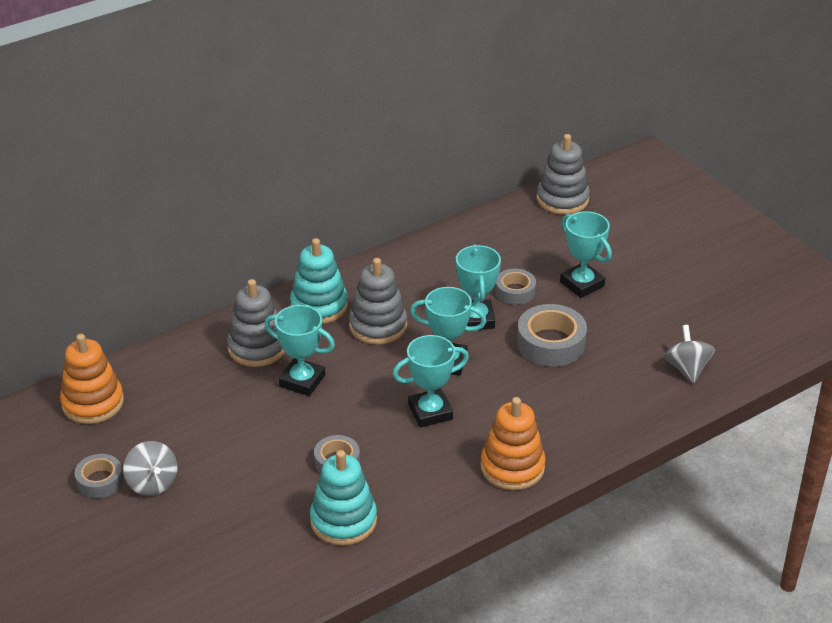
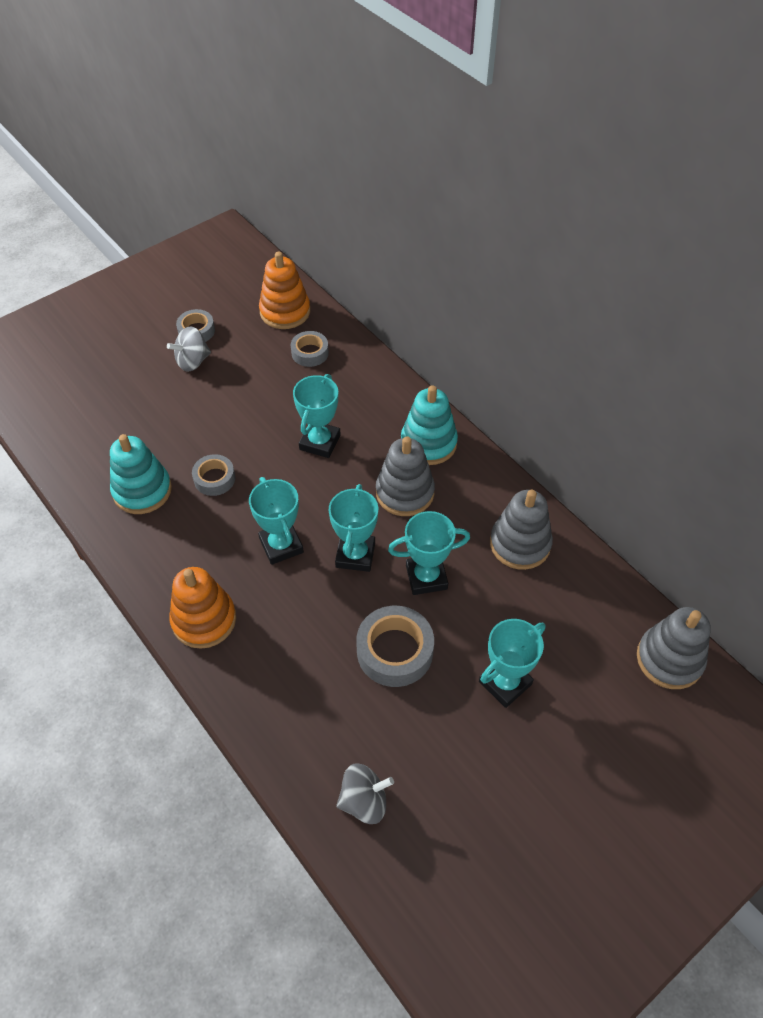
camera: 85 degrees right, 15 degrees up
grey stacking toy [227,279,285,367] -> grey stacking toy moved to [490,490,553,570]
grey tape [495,269,536,305] -> grey tape moved to [291,331,329,367]

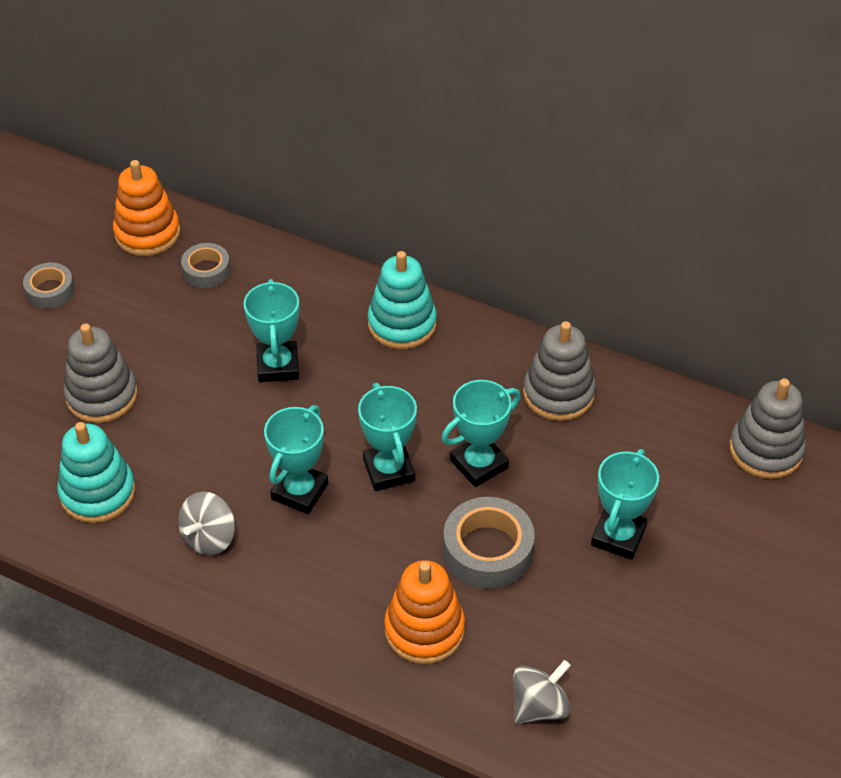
camera: 25 degrees left, 5 degrees down
grey spinning top [167,326,211,372] -> grey spinning top moved to [178,491,235,556]
orange stacking toy [169,567,236,649] -> orange stacking toy moved to [384,560,465,664]
grey tape [192,454,235,496] -> none
turquoise trophy [249,477,304,565] -> turquoise trophy turned 75 degrees clockwise [264,405,328,514]
grey stacking toy [376,436,435,516] -> grey stacking toy moved to [63,323,138,423]

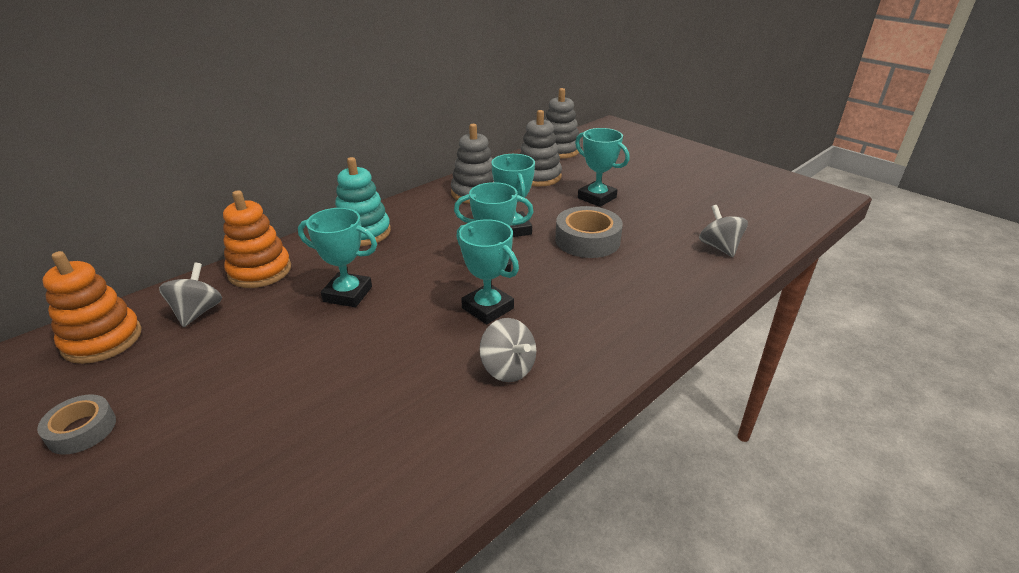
camera: 70 degrees left, 15 degrees down
turquoise stacking toy [57,422,136,523] -> none
grey stacking toy [63,323,138,423] -> grey stacking toy moved to [519,110,562,187]
grey tape [181,243,231,288] -> grey spinning top [159,263,222,327]
orange stacking toy [384,560,465,664] -> orange stacking toy moved to [223,190,291,288]

